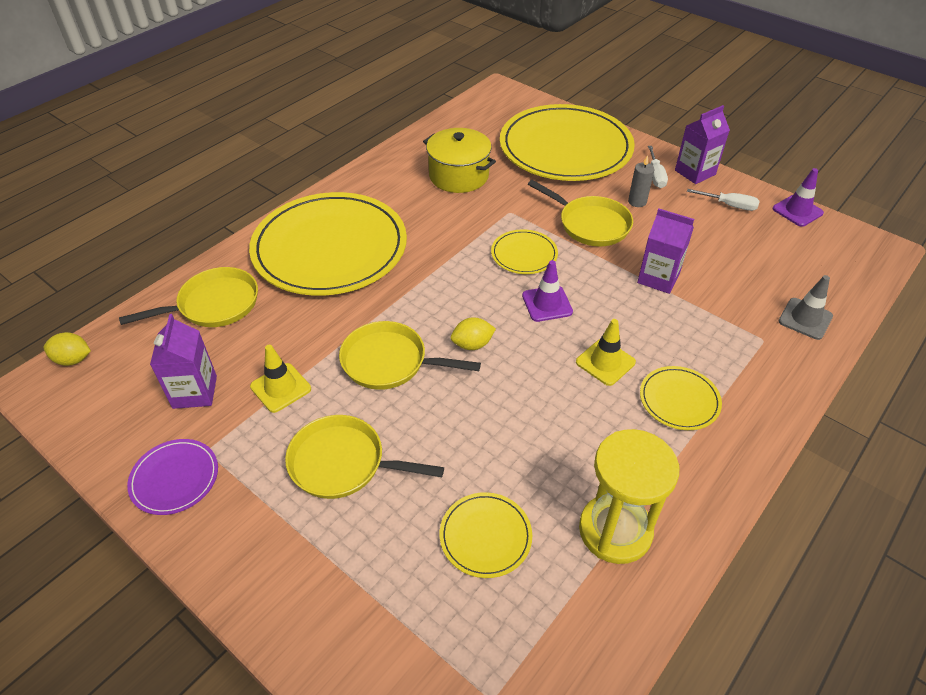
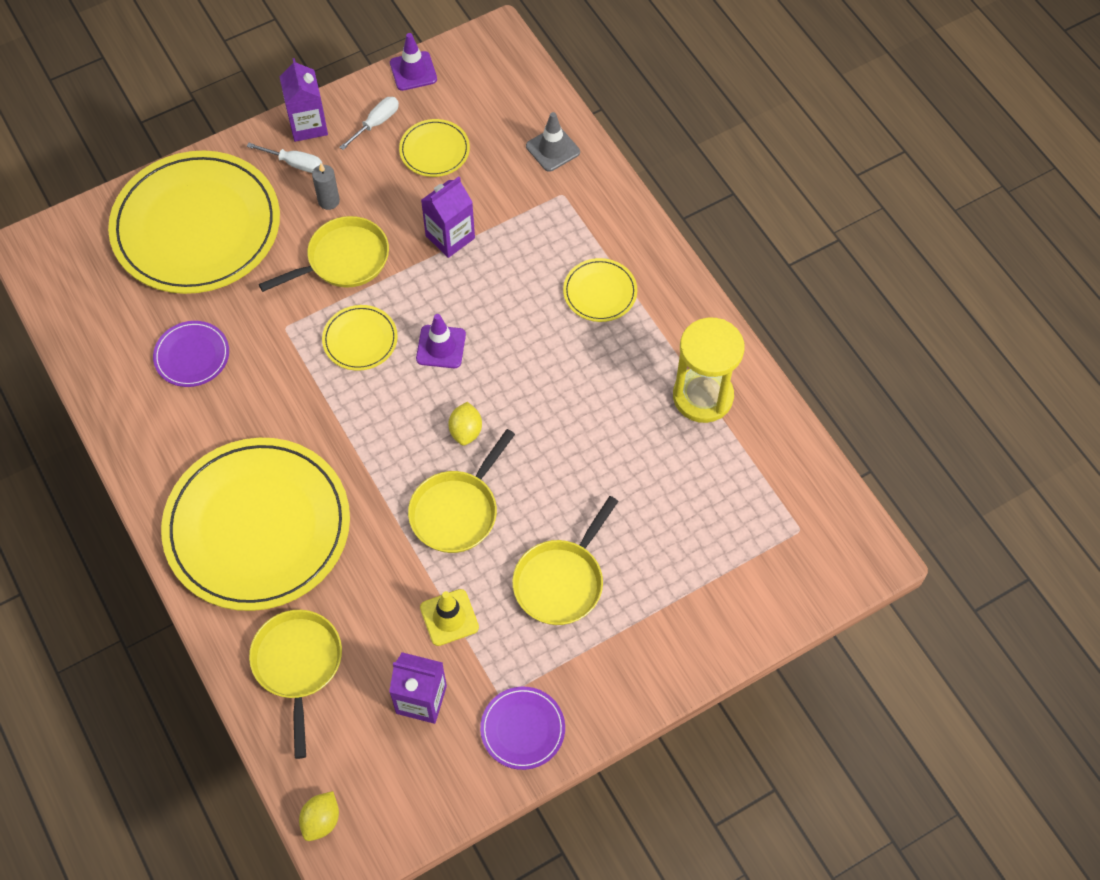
camera: 70 degrees left, 15 degrees up
yellow pot [423,128,496,193] -> purple plate [153,321,229,387]
yellow plate [440,492,532,578] -> yellow plate moved to [399,119,470,177]
yellow traffic cone [576,319,636,386] -> none

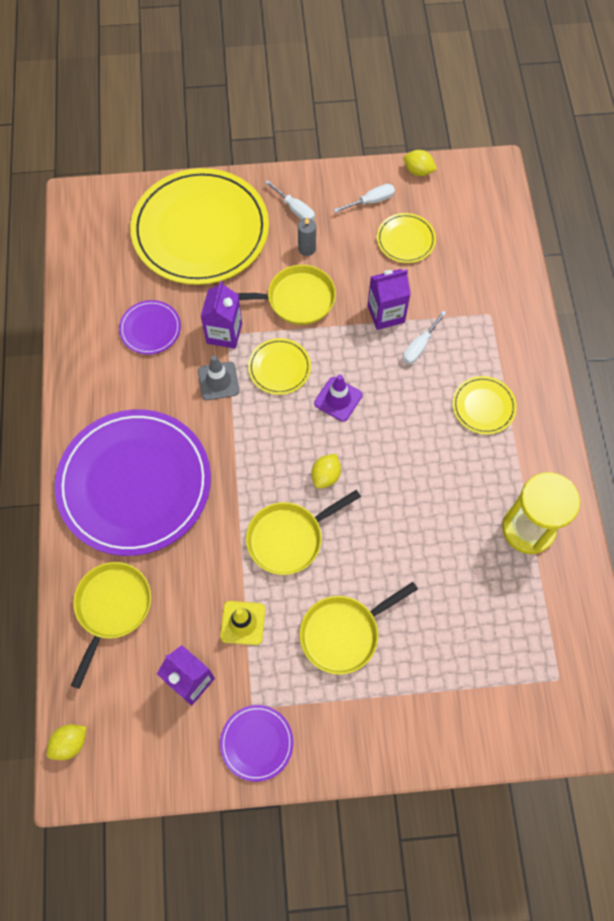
camera: 25 degrees right, 5 degrees up
yellow plate [161,438,350,611] -> purple plate [55,409,211,556]
purple carton [280,58,328,142] -> purple carton moved to [201,281,242,349]
purple traffic cone [390,33,437,91] -> yellow lemon [404,150,437,176]
grey traffic cone [526,112,580,172] -> grey traffic cone moved to [198,356,239,400]
none -> white screwdriver [403,311,446,364]

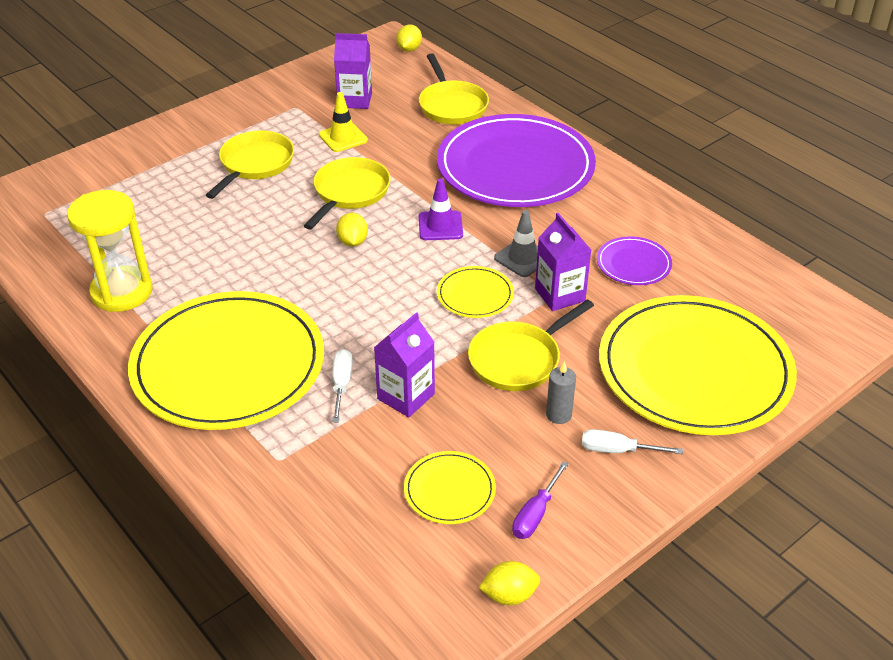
camera: 145 degrees right, 25 degrees down
purple plate [220,705,293,782] -> none
purple traffic cone [314,375,362,422] -> purple traffic cone moved to [419,179,463,240]
white screwdriver [334,184,395,213] -> purple screwdriver [512,461,569,539]
yellow plate [452,376,517,434] -> yellow plate [128,291,324,430], size x2.34

